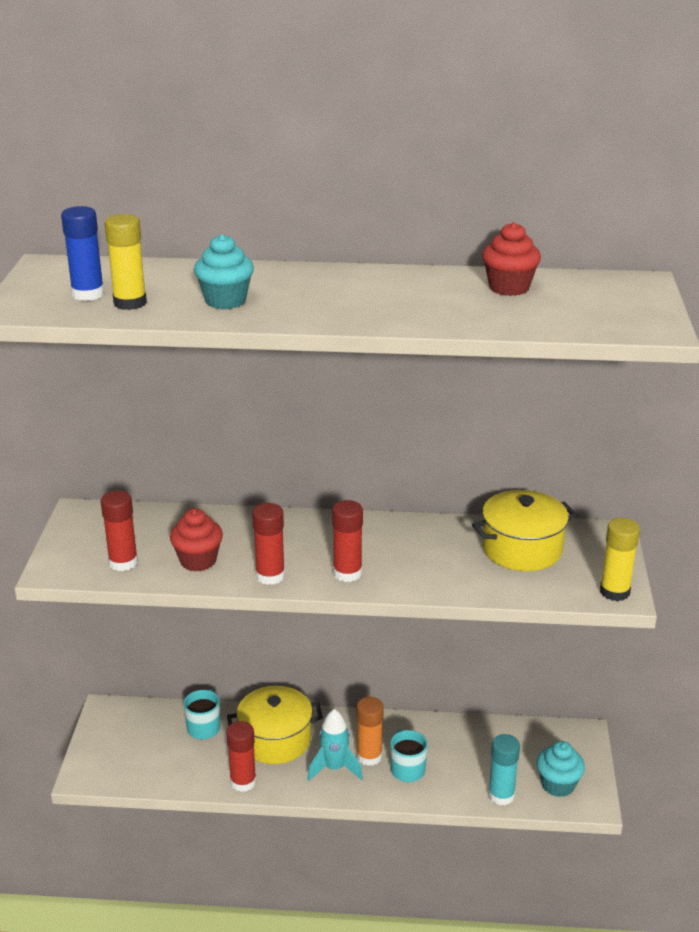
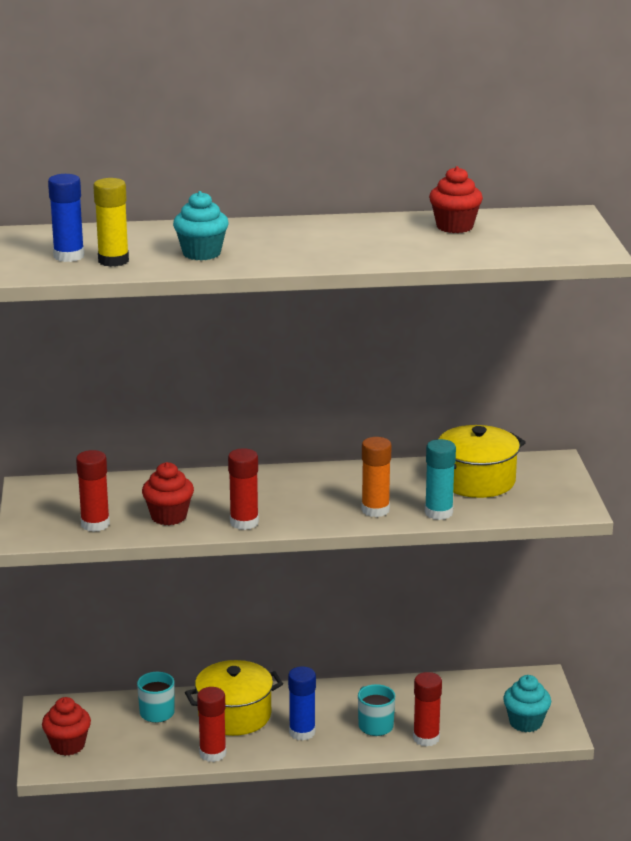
camera: 10 degrees left, 5 degrees down
turquoise rocket [307,709,363,781] -> blue glue stick [288,666,316,740]
red glue stick [332,500,363,582] -> red glue stick moved to [413,672,442,747]
orange glue stick [356,697,384,766] -> orange glue stick moved to [361,437,392,517]
turquoise glue stick [488,734,520,805] -> turquoise glue stick moved to [425,439,456,520]
yellow glue stick [600,518,640,601] -> none
none -> red cupcake [42,697,91,756]

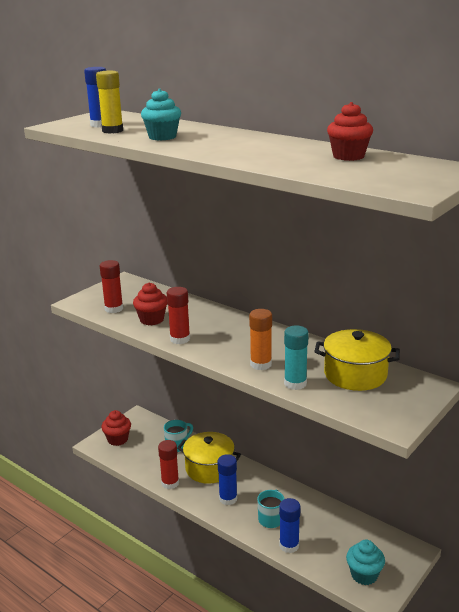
camera: 45 degrees right, 0 degrees up
red glue stick [413,672,442,747] -> blue glue stick [279,498,301,553]

